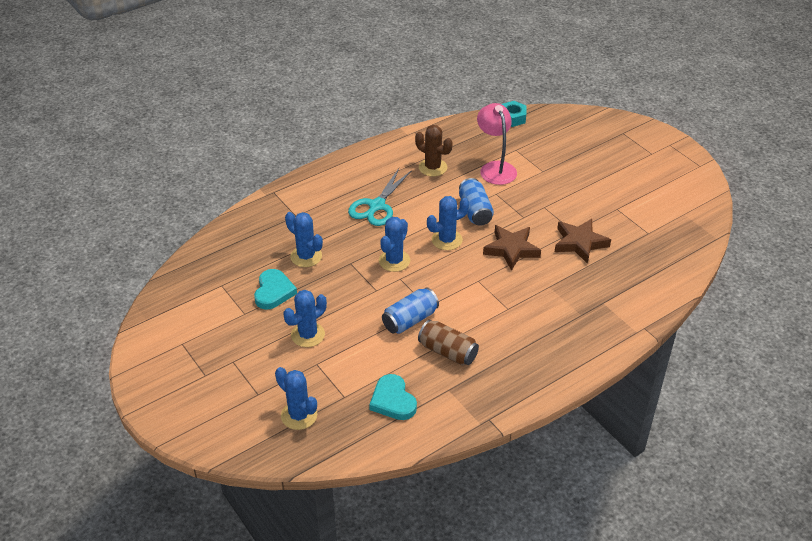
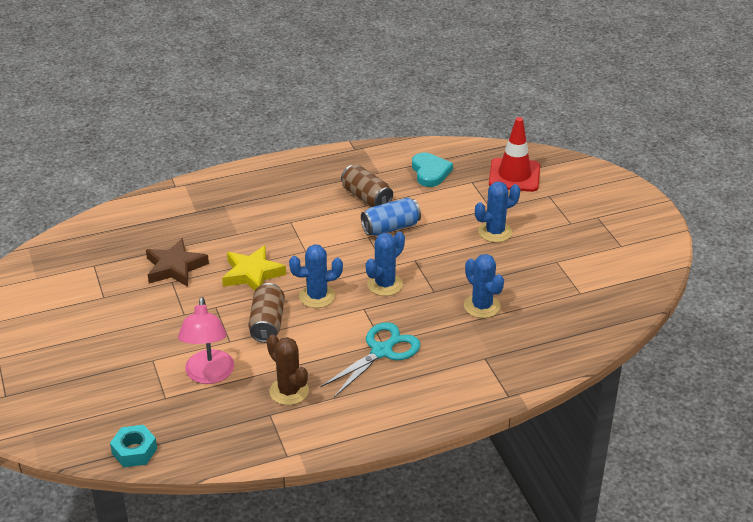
camera: 165 degrees left, 5 degrees down
turquoise heart [254,269,297,310] -> none
blue cactus [275,367,317,430] -> red traffic cone [489,117,540,192]
blue can [459,178,494,226] -> brown can [248,283,285,343]
brown star [483,225,541,271] -> yellow star [222,245,286,291]

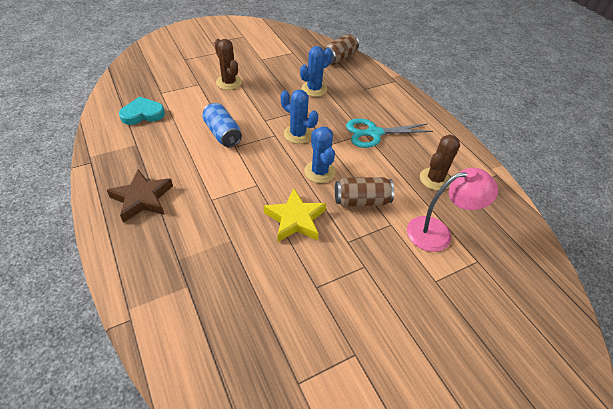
camera: 100 degrees left, 10 degrees up
turquoise nut [110,425,157,467] -> none
brown star [146,238,209,287] -> brown star moved to [107,169,173,223]
turquoise scissors [320,322,420,397] -> turquoise scissors turned 45 degrees counterclockwise [346,119,433,148]
brown can [341,165,393,207] -> brown can moved to [323,34,359,65]
blue cactus [475,182,520,242] -> brown cactus [215,39,242,90]
red traffic cone [489,117,540,192] -> none

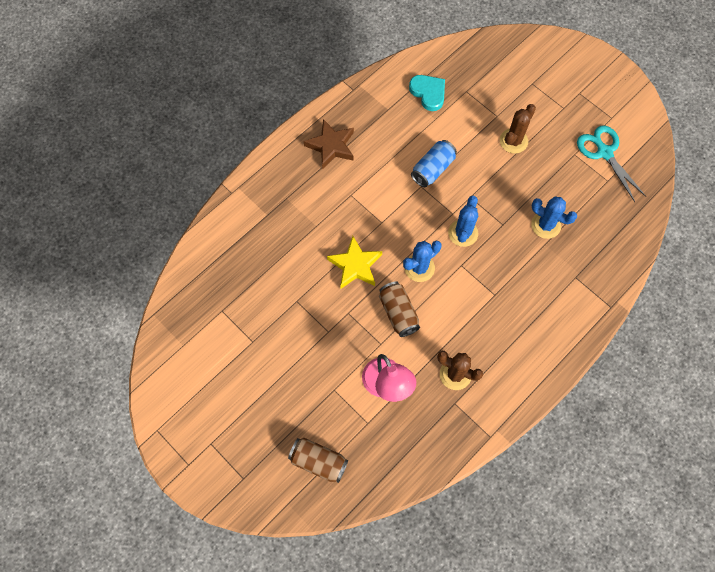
camera: 75 degrees right, 20 degrees up
brown can [323,34,359,65] -> brown can moved to [288,438,348,483]
turquoise scissors [346,119,433,148] -> turquoise scissors moved to [577,125,646,202]

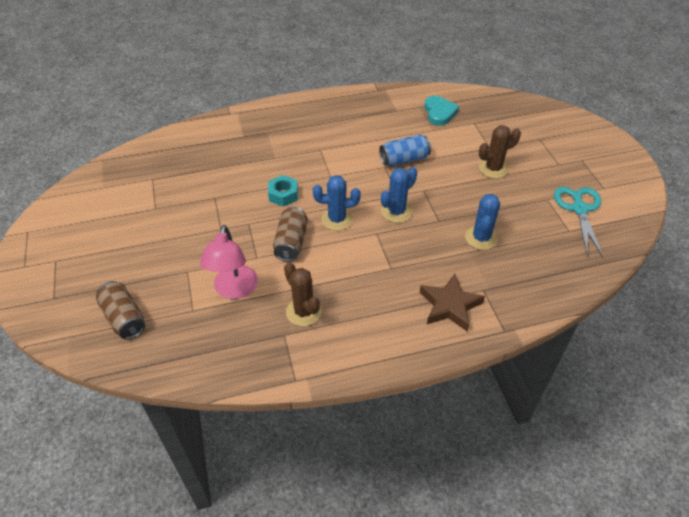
camera: 30 degrees right, 20 degrees down
brown star [304,119,354,169] -> brown star moved to [420,274,485,332]
yellow star [327,236,382,289] -> turquoise nut [268,175,298,207]
blue cactus [531,197,577,239] -> blue cactus turned 45 degrees clockwise [465,194,500,250]

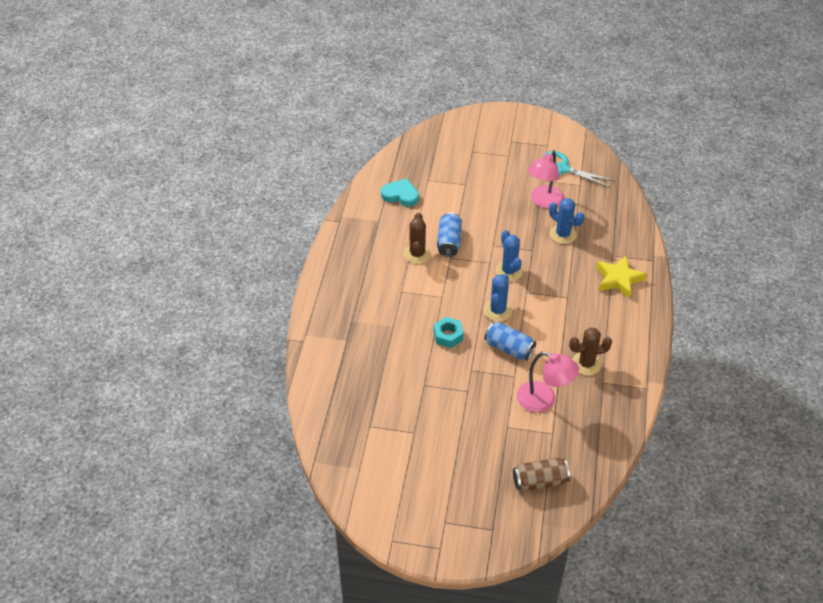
camera: 65 degrees left, 0 degrees up
brown can [273,207,308,261] -> blue can [484,322,536,361]
brown star [420,274,485,332] -> yellow star [596,255,647,299]
brown cactus [479,125,521,178] -> brown cactus moved to [404,213,431,264]
none -> pink lamp [528,150,564,208]

